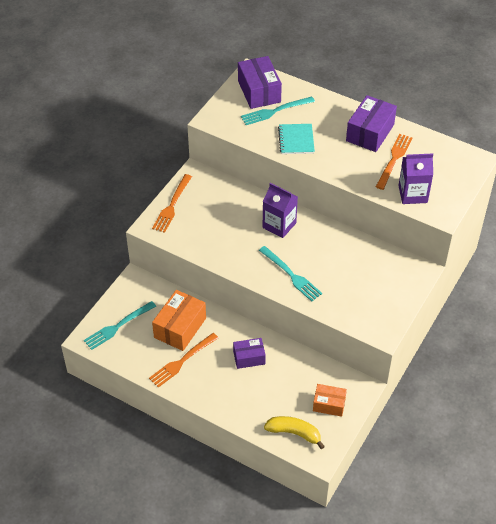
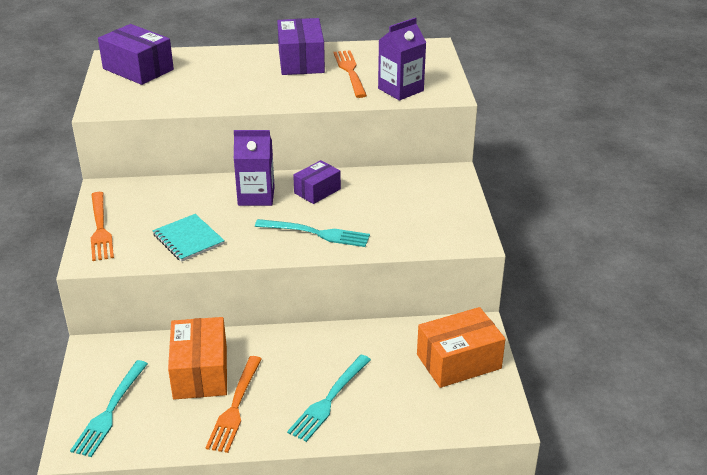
camera: 35 degrees left, 15 degrees down
purple box [233,338,266,369] -> purple box moved to [293,160,341,204]
turquoise fork [241,97,315,125] -> turquoise fork moved to [287,355,371,442]
yellow banana [264,416,325,449] -> none
turquoise notebook [278,124,315,154] -> turquoise notebook moved to [153,214,225,262]
orange box [313,384,347,417] -> orange box [417,307,505,388], size x1.63

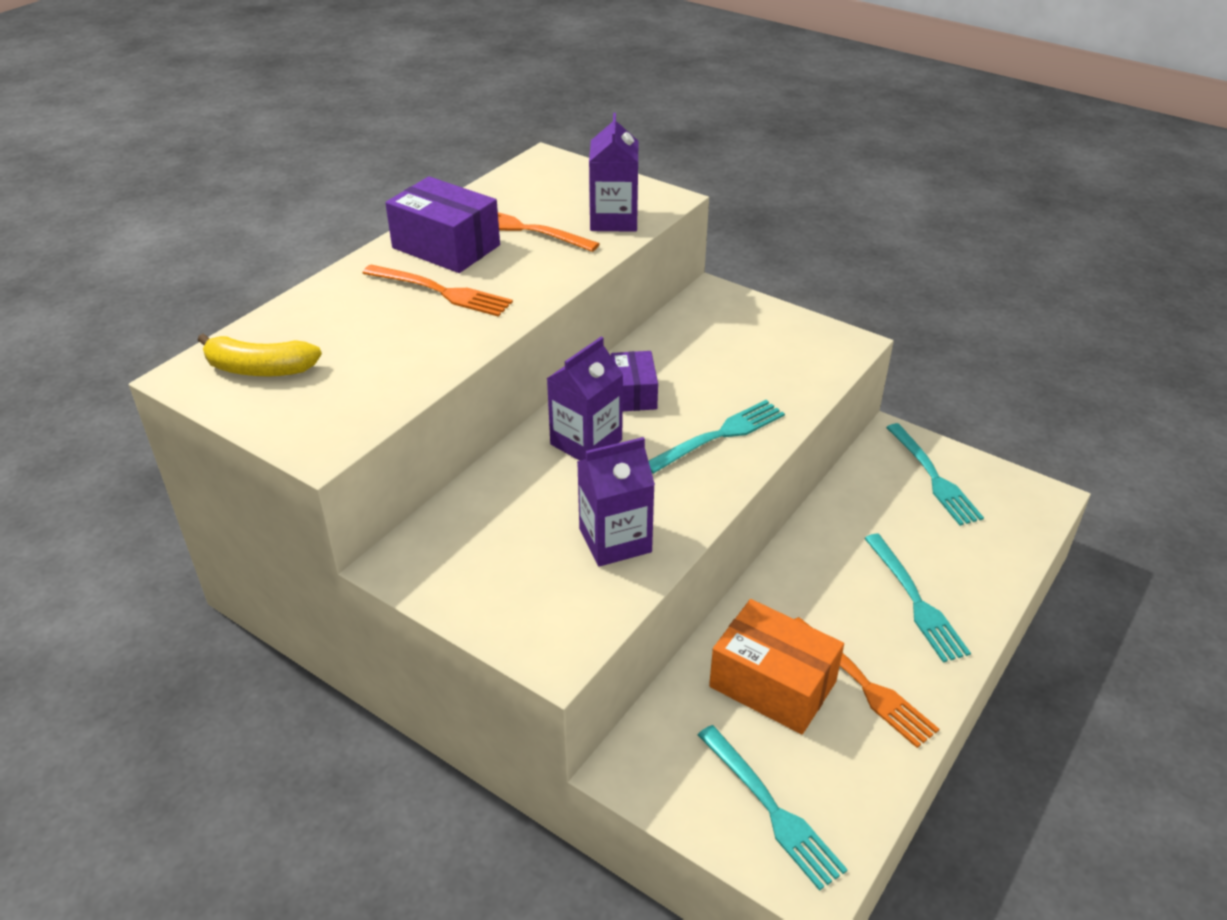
camera: 50 degrees left, 5 degrees up
orange fork [91,192,114,261] -> orange fork moved to [362,265,513,317]
purple box [98,24,174,85] -> yellow banana [198,333,322,377]
turquoise notebook [153,214,225,262] -> purple carton [577,437,655,567]
orange box [417,307,505,388] -> turquoise fork [886,423,984,526]

